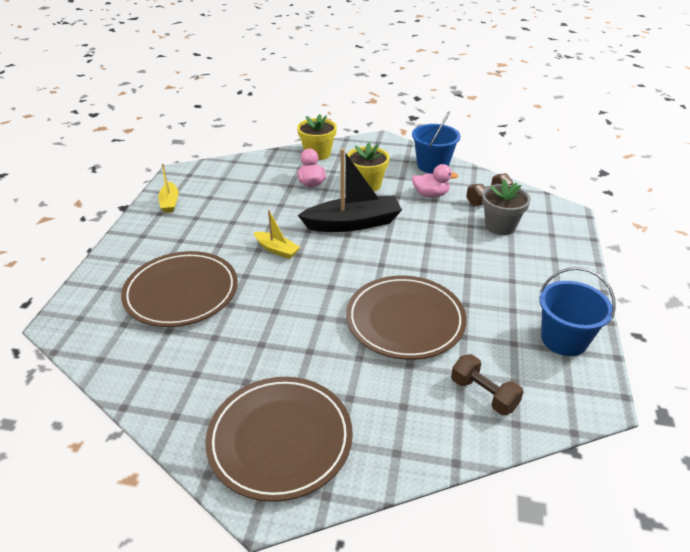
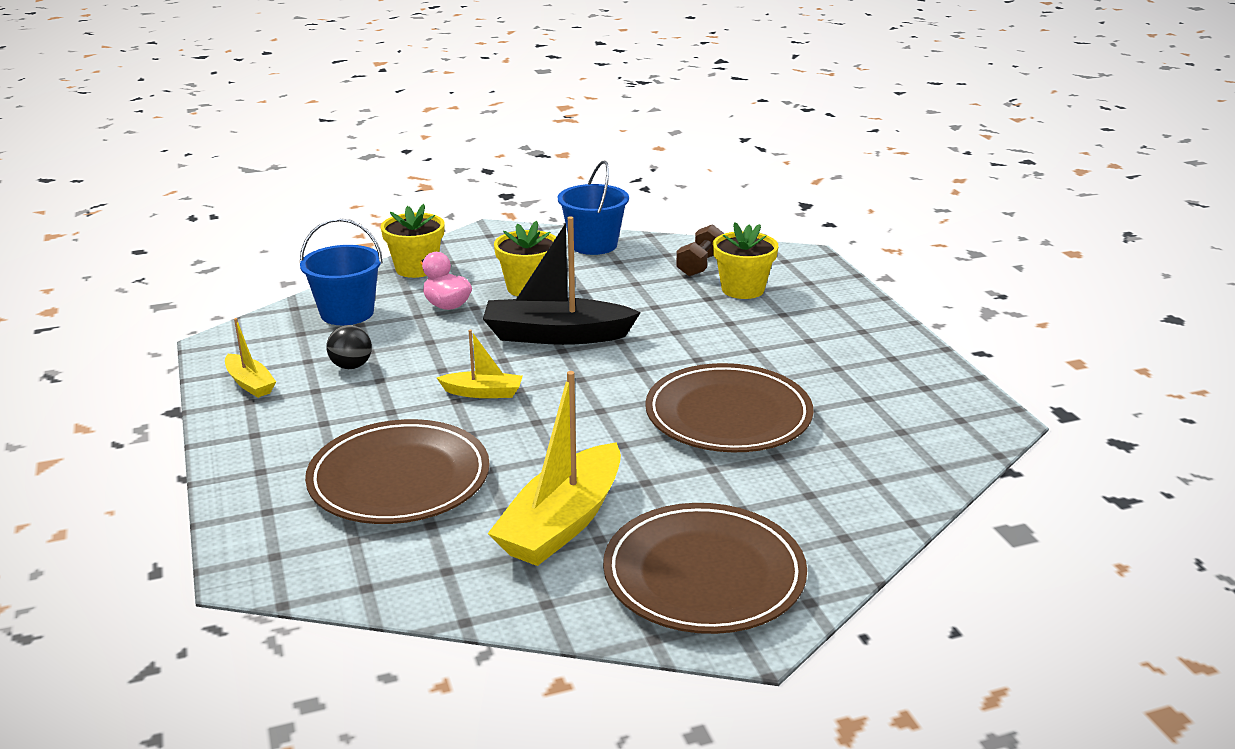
camera: 30 degrees left, 10 degrees down
black boat [298,148,402,232] -> black boat turned 135 degrees counterclockwise [483,216,641,345]
pink duck [412,164,458,198] -> none
brown dumbbell [451,354,524,415] -> none
grey flower pot [482,179,531,235] -> yellow flower pot [713,222,779,299]
blue bucket [539,267,616,356] -> blue bucket moved to [300,218,383,325]
none -> black ball [326,325,372,369]
none -> yellow boat [488,371,621,566]

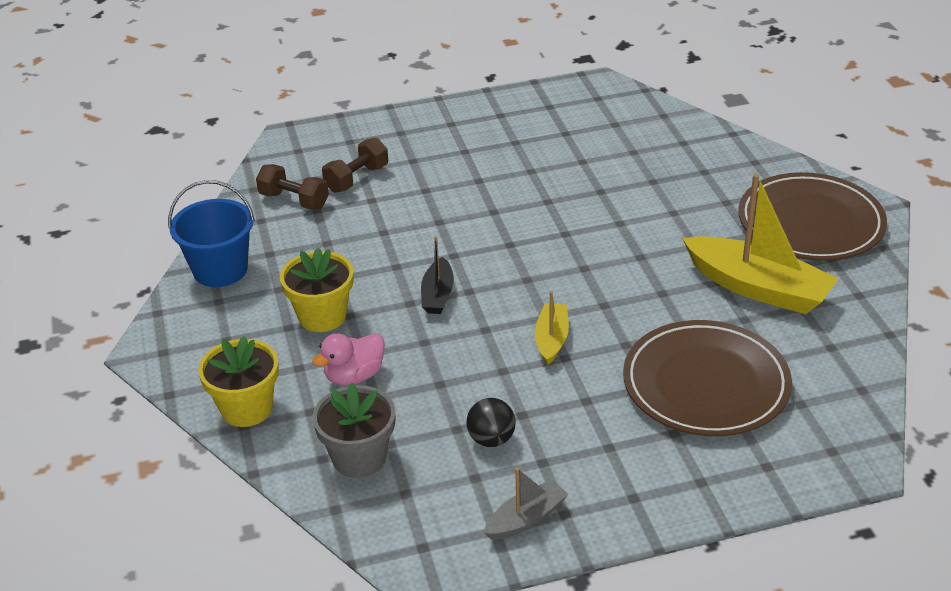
camera: 85 degrees left, 10 degrees up
yellow boat [225,318,276,398] -> grey boat [484,468,569,540]
blue bucket [300,218,383,325] -> grey flower pot [313,382,396,478]
black boat [483,216,641,345] -> black boat [421,236,454,314], size x0.51
brown plate [645,363,813,452] -> none
yellow flower pot [713,222,779,299] -> brown dumbbell [322,138,388,193]

